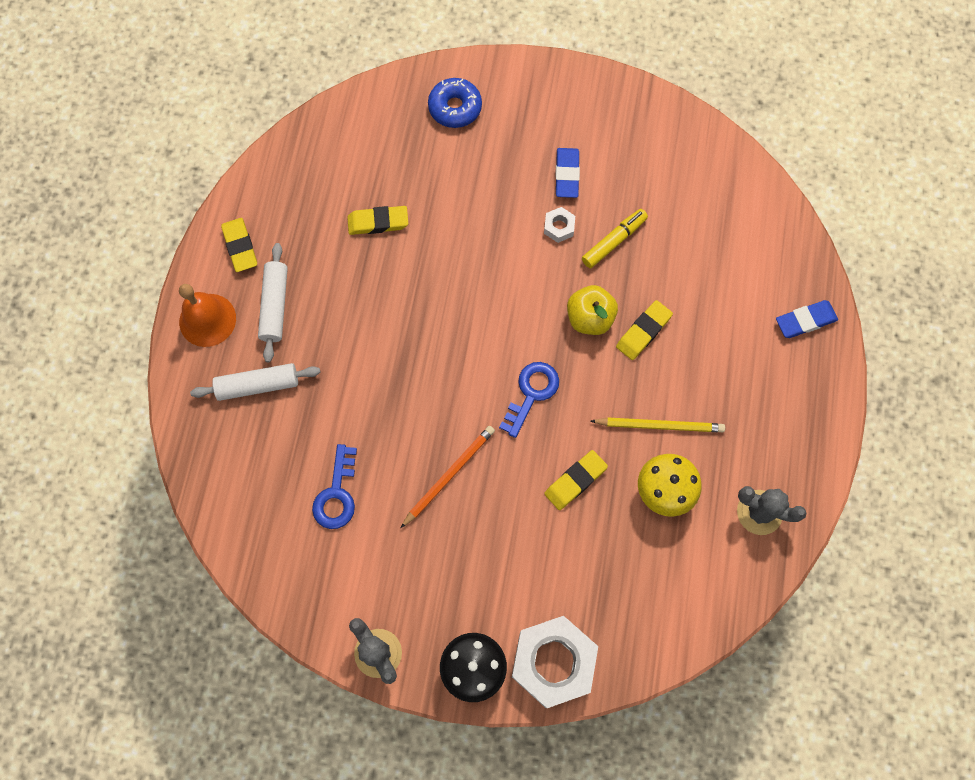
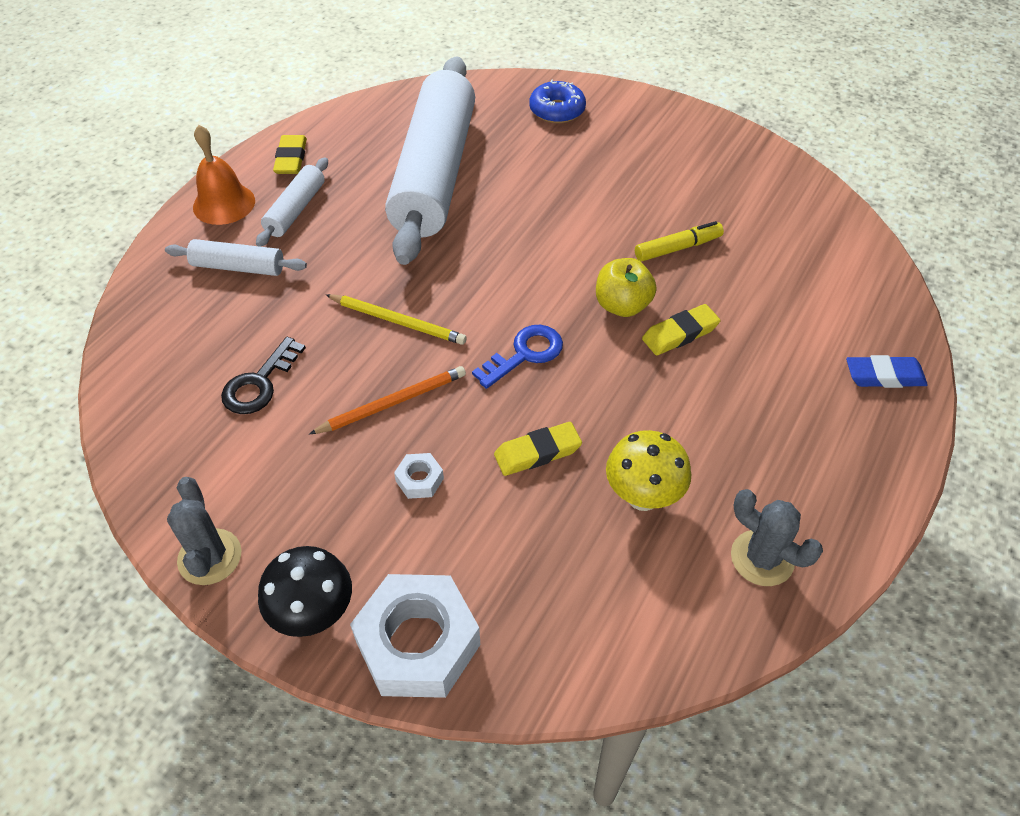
camera: 20 degrees right, 20 degrees down
blue key [312,444,357,529] -> black key [221,337,306,414]
yellow eraser [347,206,408,235] -> white rolling pin [385,56,475,265]
white nut [544,207,575,243] -> white nut moved to [394,453,444,499]
blue eraser [555,148,580,198] -> none
yellow pencil [591,418,725,432] -> yellow pencil moved to [325,294,467,345]

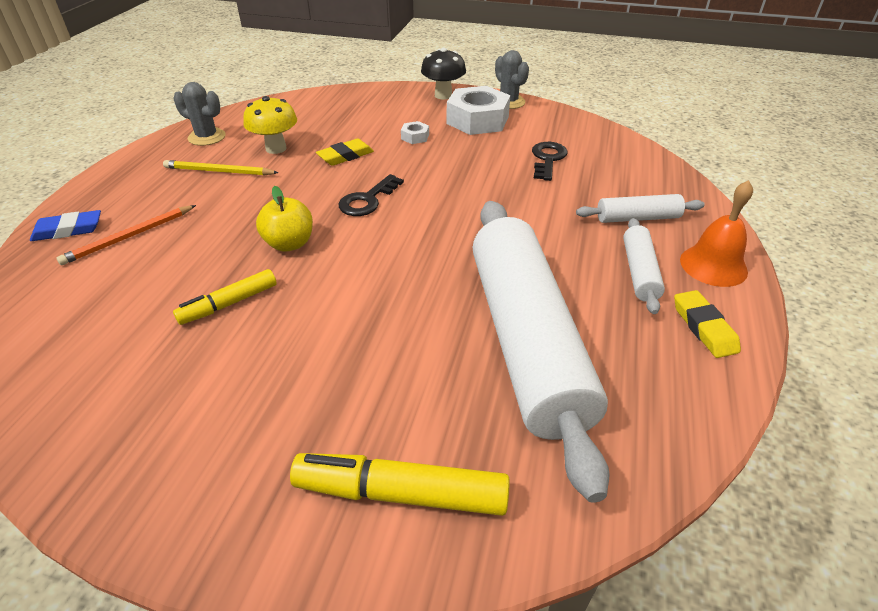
camera: 165 degrees right, 10 degrees down
orange pencil [309,366,466,434] -> orange pencil moved to [56,205,196,265]
yellow pencil [325,294,467,345] -> yellow pencil moved to [163,160,279,175]
white nut [350,574,480,698] -> white nut moved to [446,86,510,135]
blue key [472,325,563,389] -> black key [339,174,404,216]
blue donut [529,80,586,123] -> yellow marker [290,453,510,516]
yellow eraser [642,304,721,356] -> none

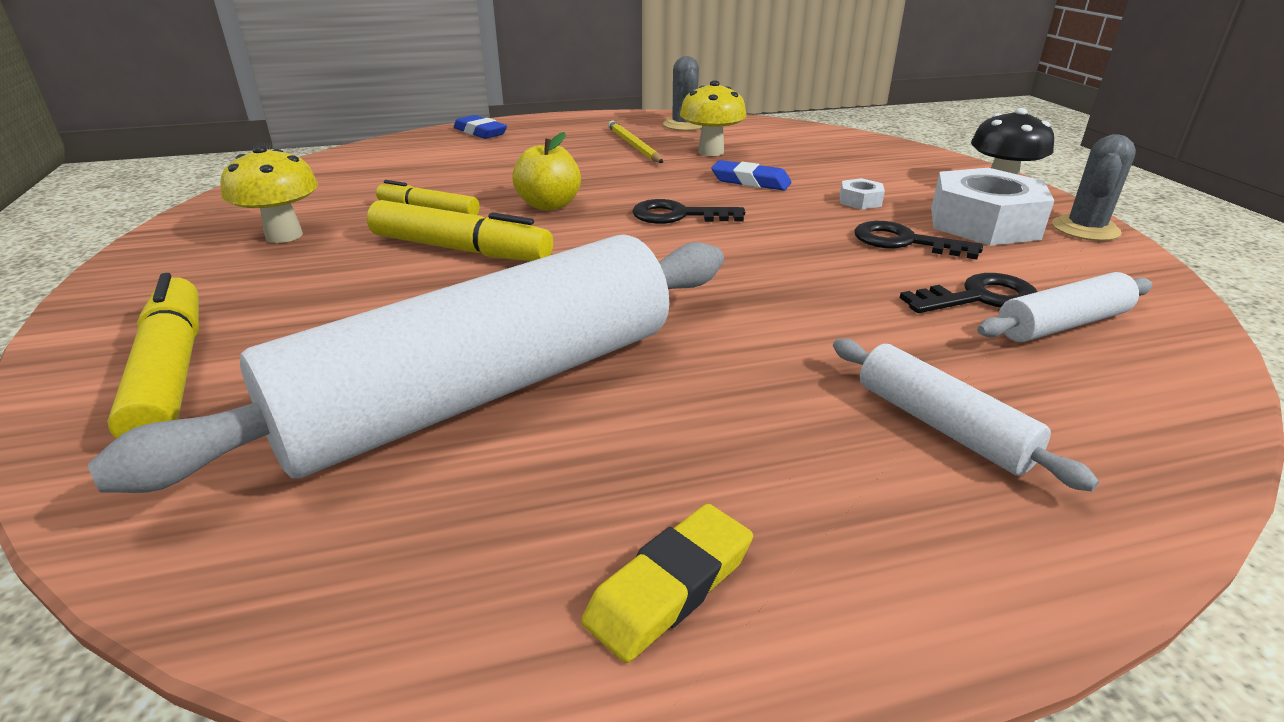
camera: 60 degrees right, 10 degrees down
orange pencil [56,205,196,265] -> none
yellow eraser [316,138,374,166] -> blue eraser [711,160,791,191]
white rolling pin [623,218,665,314] -> white rolling pin moved to [977,272,1152,342]
orange bell [680,180,753,287] -> none
none -> yellow mushroom [220,145,318,243]
none -> yellow marker [367,200,553,261]
none -> black key [854,221,983,259]

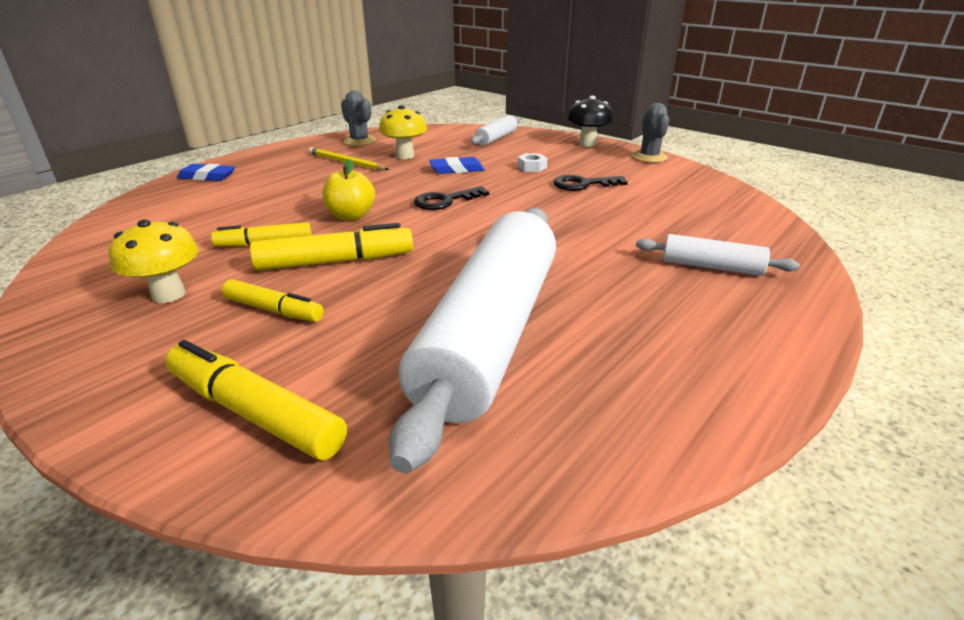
camera: 35 degrees left, 0 degrees up
yellow eraser [581,504,753,663] -> none
black key [900,273,1038,313] -> none
white nut [931,168,1055,246] -> none
white rolling pin [977,272,1152,342] -> white rolling pin moved to [471,115,520,146]
none -> yellow marker [222,279,324,322]

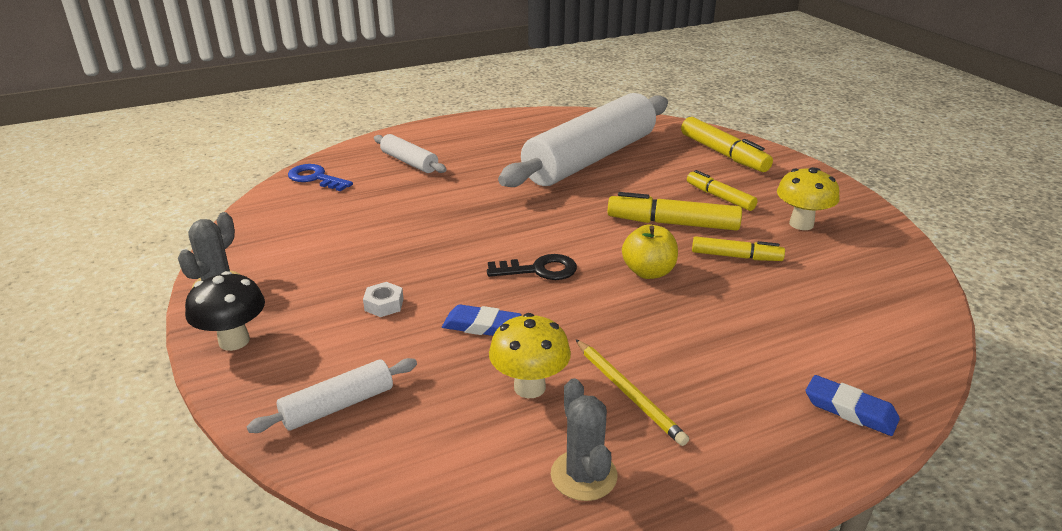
camera: 155 degrees left, 0 degrees up
black key [553,175,628,191] -> none
none -> blue key [288,164,353,191]

